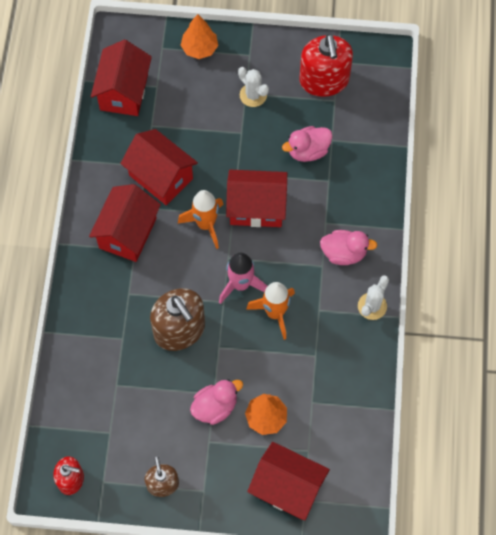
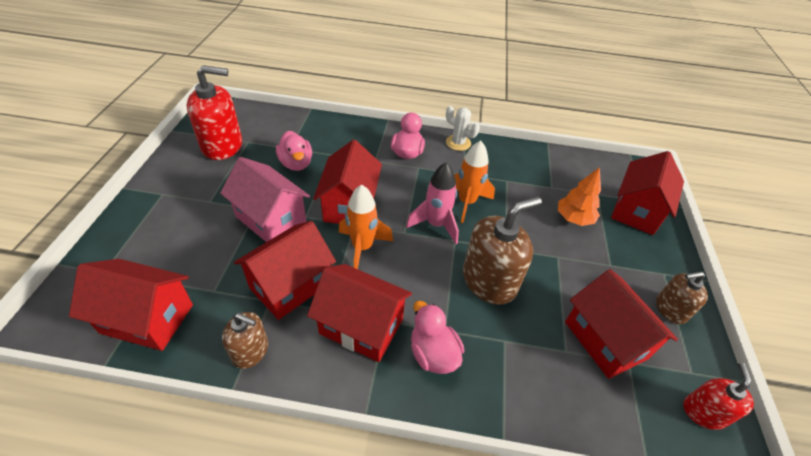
camera: 90 degrees left, 20 degrees down
orange tree [181,14,218,59] -> none
pink duck [190,379,243,425] -> pink duck moved to [411,301,464,374]
white cactus [238,67,269,107] -> none
none -> pink house [220,157,310,242]
none -> brown soap dispenser [222,312,268,369]
none -> red house [565,269,678,379]

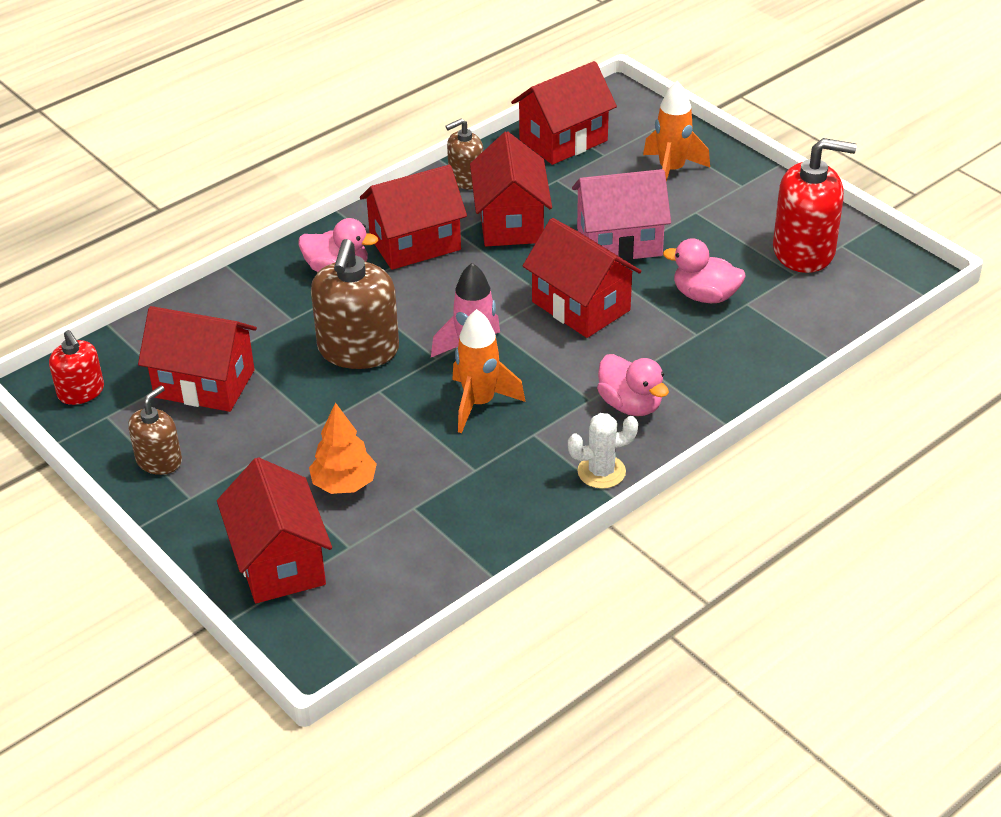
camera: 135 degrees right, 5 degrees down
red soap dispenser [187,65,242,160] -> red soap dispenser turned 120 degrees counterclockwise [773,138,857,273]
orange rocket [339,184,393,269] -> orange rocket moved to [643,81,710,182]

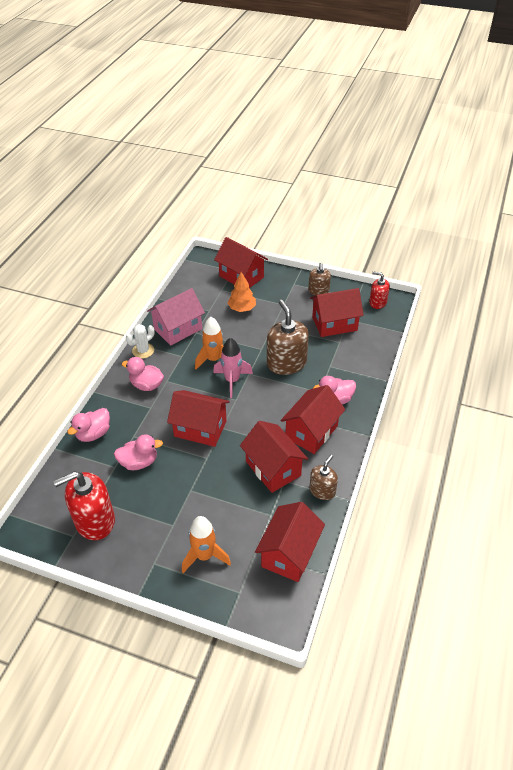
camera: 150 degrees right, 5 degrees up
pink house [572,169,671,261] -> pink house moved to [147,288,205,346]
none -> pink duck [68,408,110,442]

